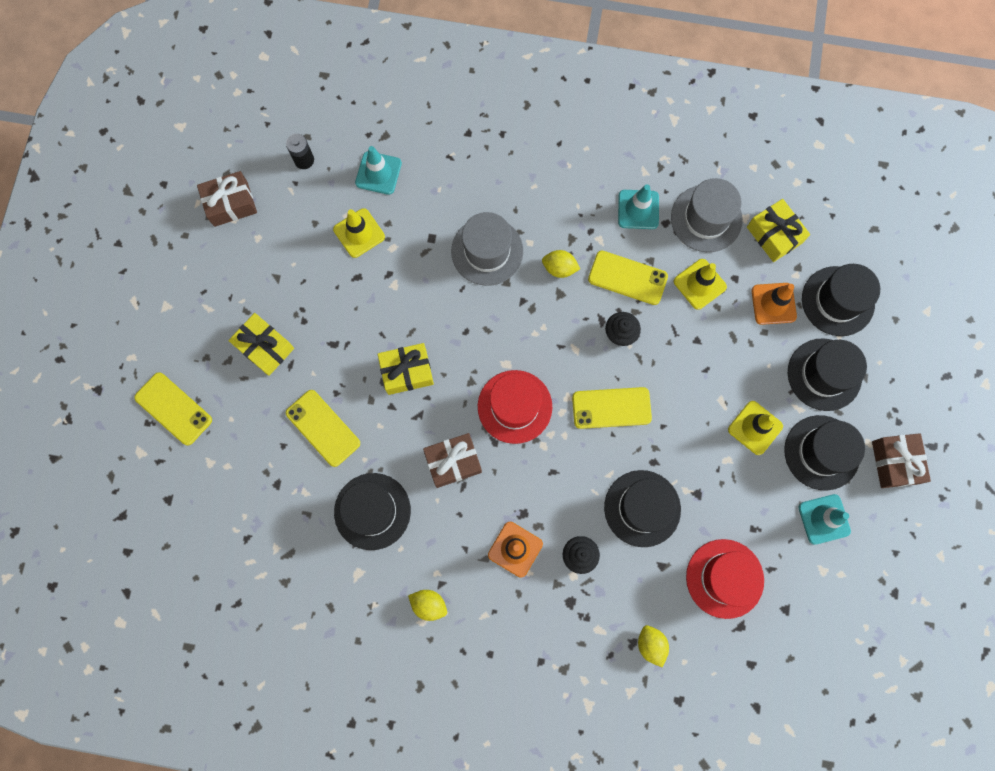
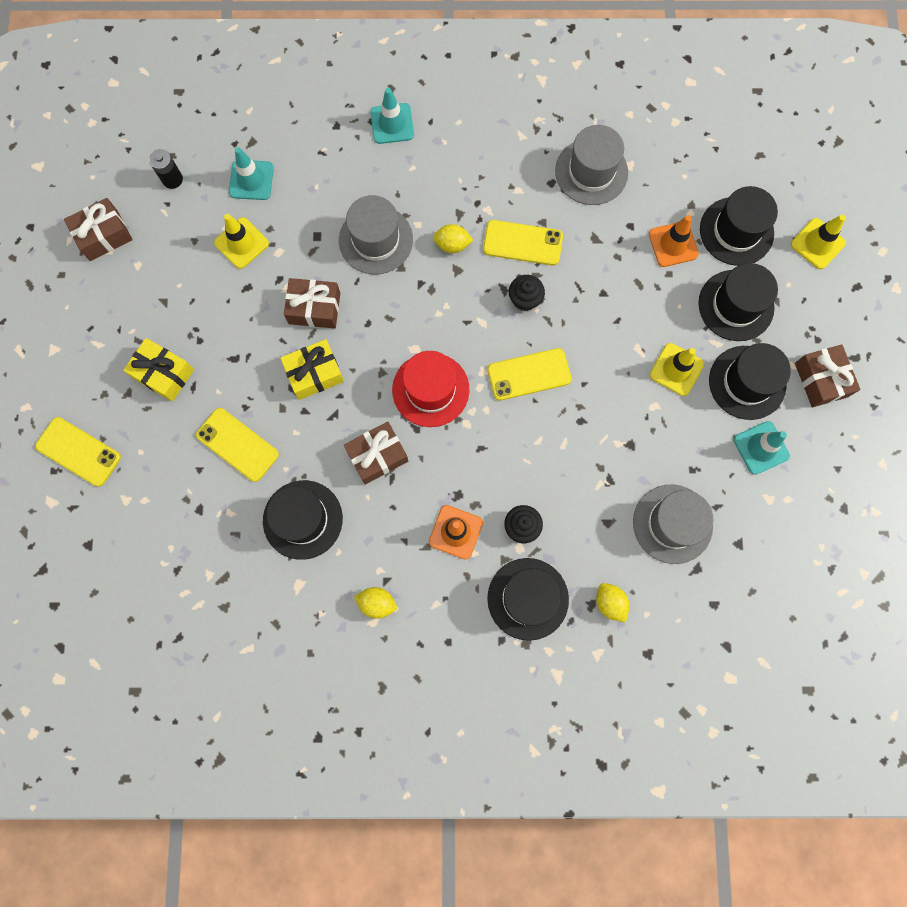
camera: 10 degrees left, 0 degrees up
black hat [604,470,681,547] -> black hat moved to [487,558,569,641]
turquoise traffic cone [618,184,659,229] -> turquoise traffic cone moved to [370,88,414,144]
yellow traffic cone [674,259,727,310] -> yellow traffic cone moved to [791,215,846,269]
red hat [686,539,764,619] -> grey hat [633,485,713,564]
yellow gift [747,199,810,262] -> none
none -> brown gift [284,278,340,329]

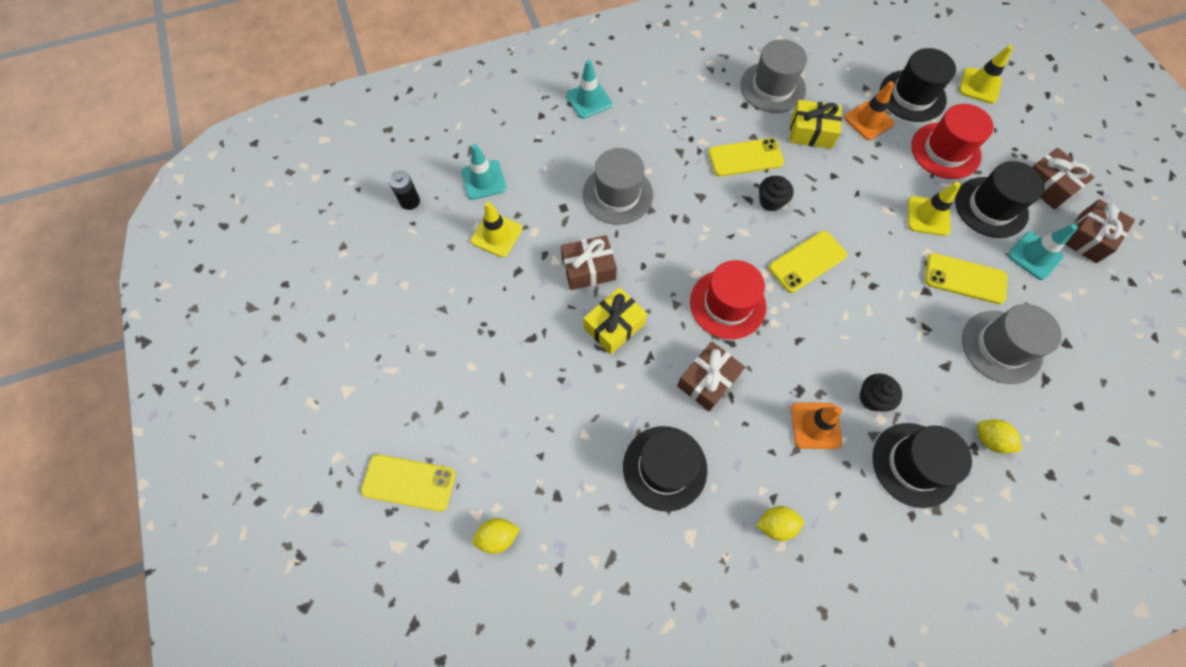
camera: 20 degrees left, 10 degrees down
brown gift [64,198,133,261] -> brown gift moved to [1065,199,1135,263]
yellow gift [123,338,194,402] -> yellow gift moved to [789,100,842,149]
yellow phone [196,408,279,482] -> yellow phone moved to [925,253,1007,304]
yellow lemon [433,224,473,253] -> yellow lemon moved to [472,518,520,554]
black hat [698,263,778,341] -> red hat [911,104,994,179]

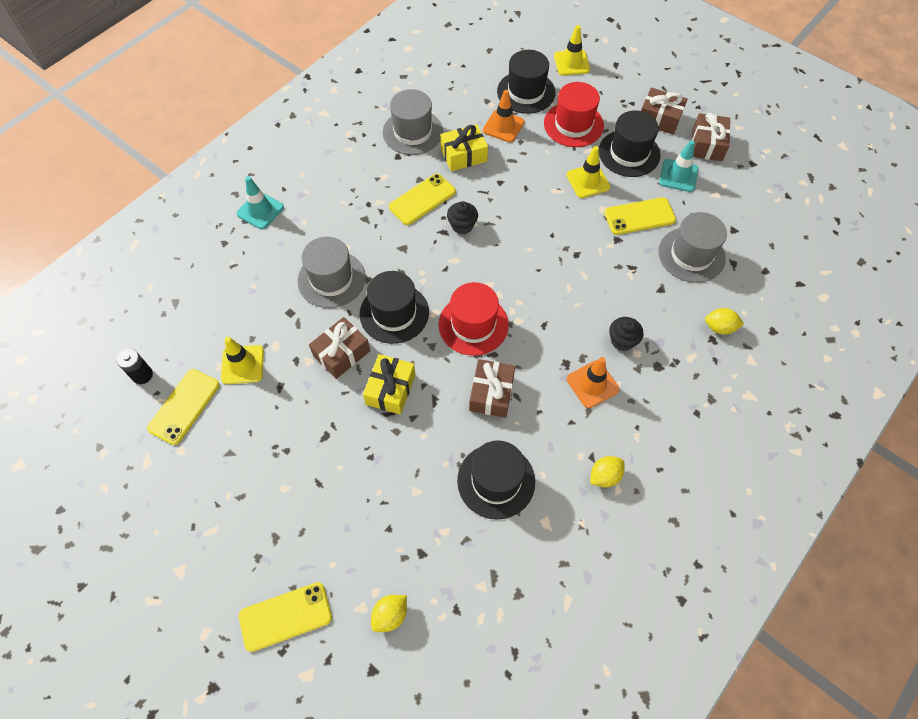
camera: 30 degrees left, 5 degrees down
turquoise traffic cone [461,144,506,200] -> none
yellow phone [768,231,847,293] -> yellow phone moved to [147,369,220,445]
black hat [873,423,972,508] -> black hat moved to [360,271,429,344]

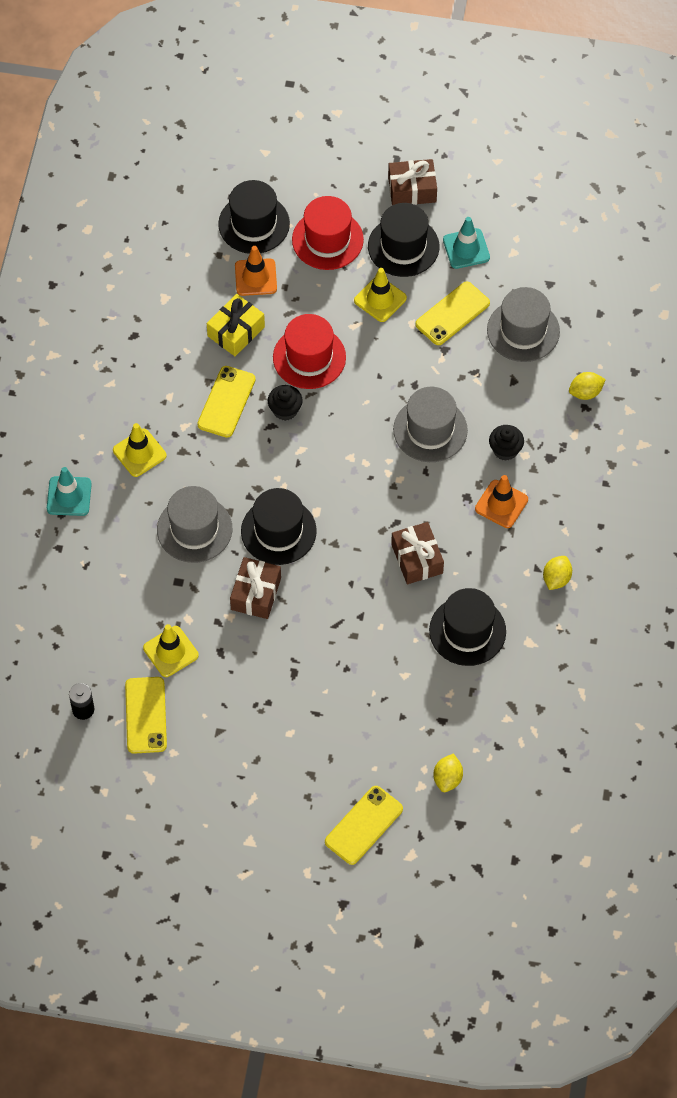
camera: 30 degrees left, 0 degrees up
yellow gift [363,354,415,415] -> none
grey hat [383,89,443,155] -> grey hat moved to [393,387,468,462]
red hat [439,282,509,356] -> red hat moved to [273,314,346,389]
yellow traffic cone [554,25,590,76] -> yellow traffic cone moved to [113,423,167,477]
brown gift [692,113,731,161] -> none

